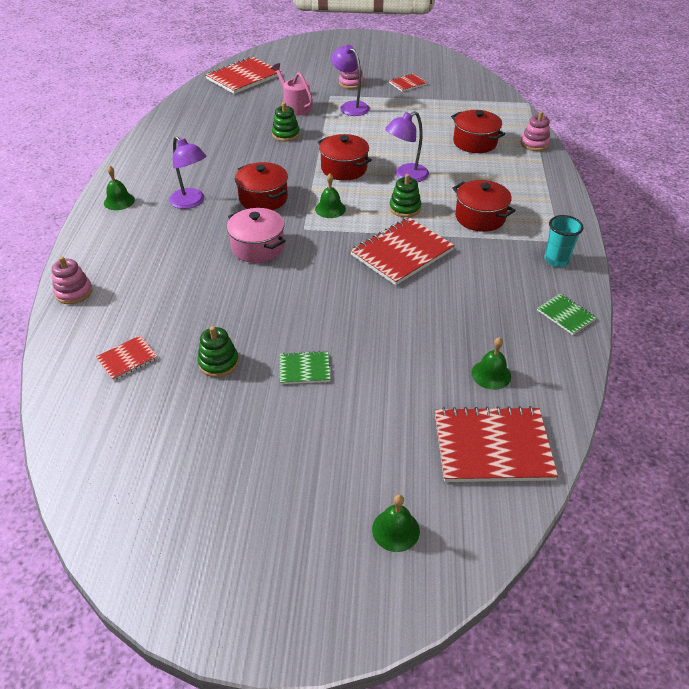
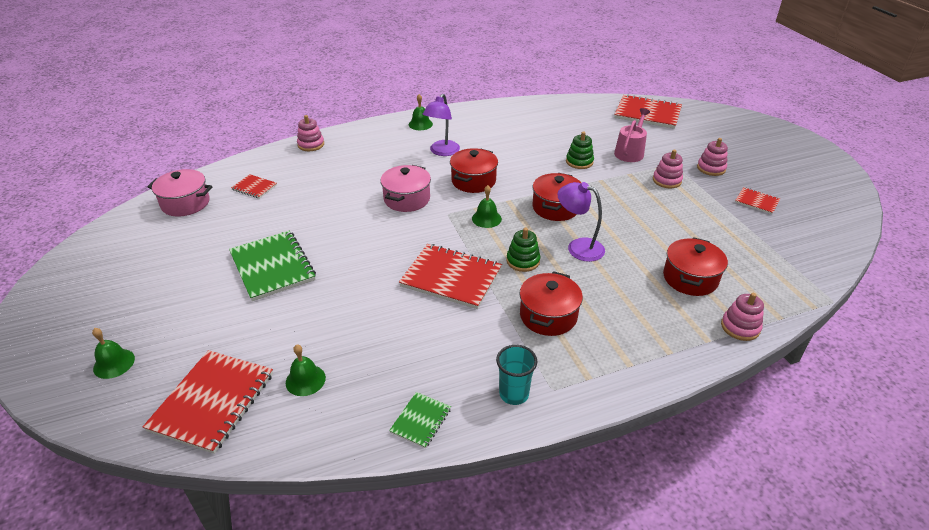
camera: 65 degrees right, 5 degrees down
green stacking toy [198,326,239,377] -> none
green notebook [280,351,330,384] -> green notebook [229,230,316,301], size x1.99
purple lamp [331,45,370,116] -> pink stacking toy [653,150,683,188]
red notebook [435,406,558,482] -> red notebook turned 45 degrees clockwise [143,350,273,454]
none -> pink pot [147,169,213,217]

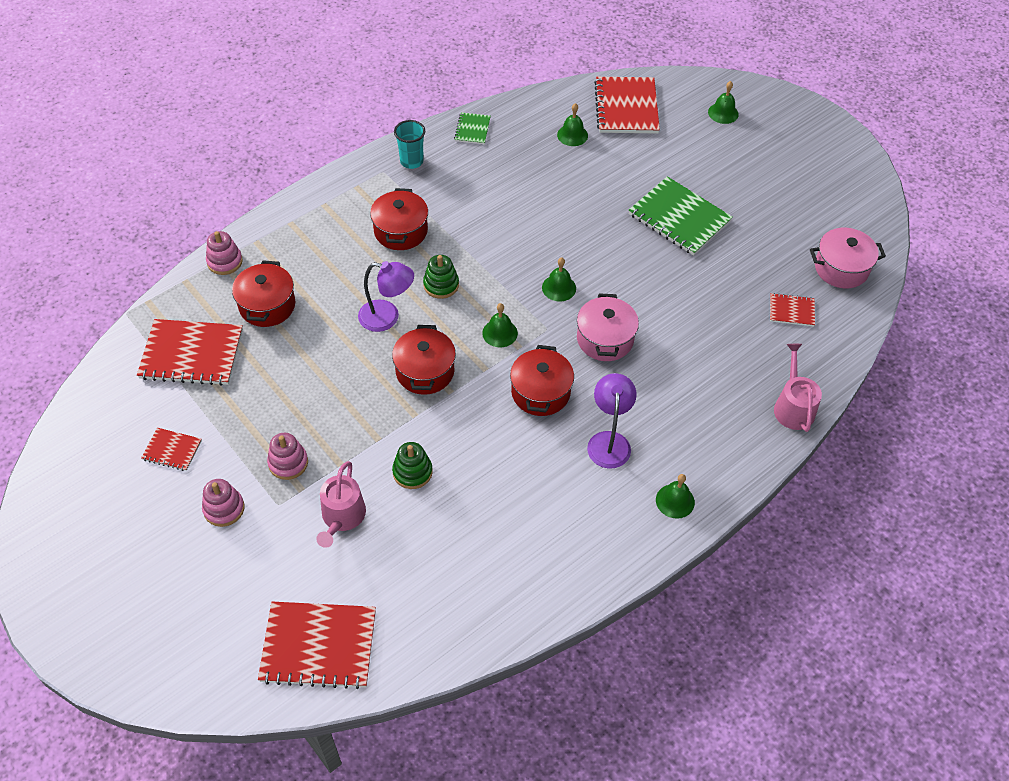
camera: 160 degrees right, 15 degrees up
pink stacking toy [297,115,324,151] -> pink watering can [774,344,822,432]
red notebook [399,244,502,309] -> red notebook moved to [137,319,243,386]
none -> green bell [542,258,576,301]

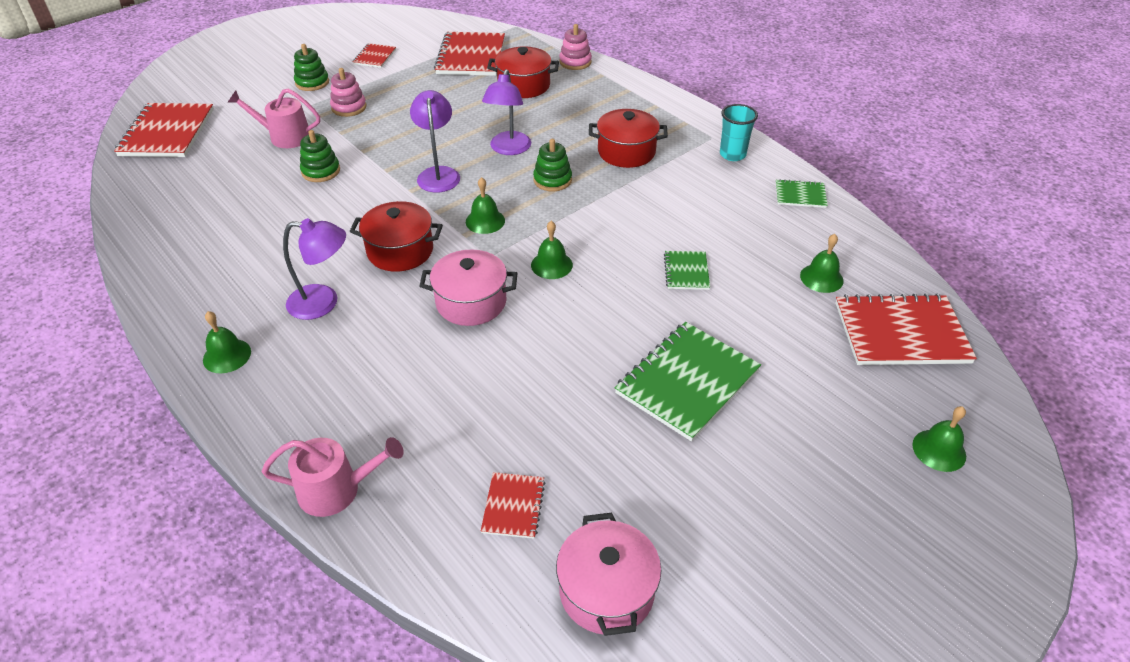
camera: 90 degrees right, 10 degrees down
pink stacking toy [202,479,244,527] -> green stacking toy [294,44,329,91]
red pot [392,325,456,395] -> purple lamp [410,90,460,192]
none -> green notebook [664,251,710,290]

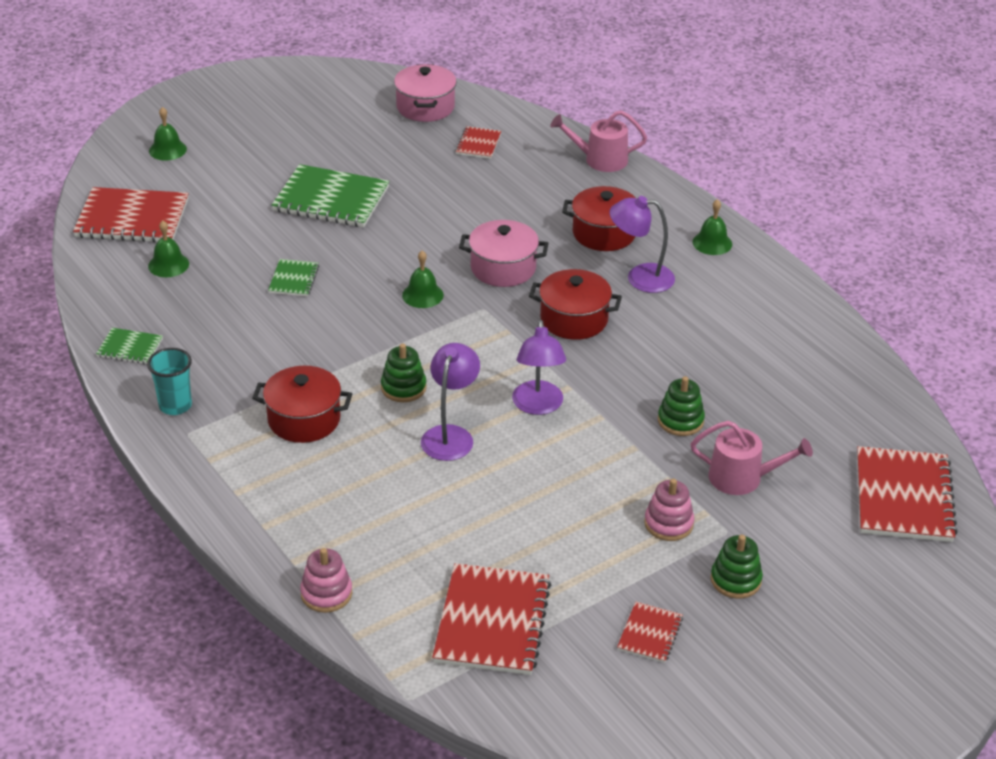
camera: 175 degrees left, 5 degrees down
green bell [466,177,505,234] -> none
red pot [487,46,559,98] -> red pot moved to [562,186,636,251]
green notebook [615,322,761,441] -> green notebook turned 60 degrees clockwise [272,164,389,227]

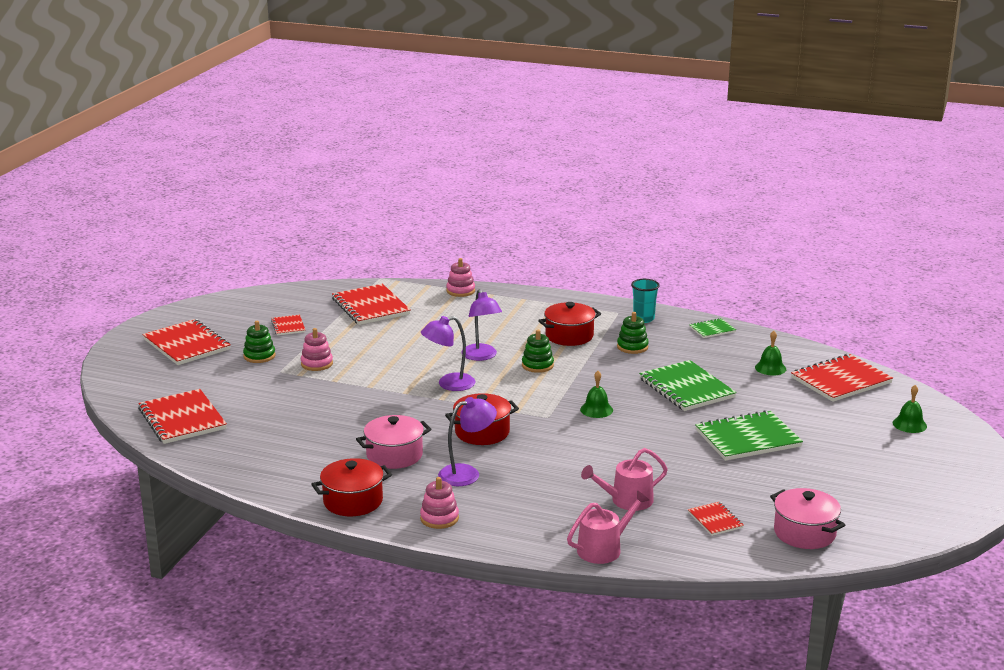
camera: 145 degrees right, 15 degrees down
green notebook [268,259,319,296] -> green notebook [639,360,737,411], size x1.99
pink pot [459,220,548,287] -> pink pot moved to [356,415,431,469]
purple lamp [512,320,566,415] -> purple lamp turned 75 degrees counterclockwise [421,316,475,391]
red pot [562,186,636,251] -> red pot moved to [311,458,392,516]
green stacking toy [658,376,705,436] -> green stacking toy moved to [617,312,649,354]
pink watering can [690,421,813,495] -> pink watering can moved to [581,448,668,511]
green bell [693,199,732,255] -> pink stacking toy [420,477,459,529]
none -> red notebook [142,319,231,365]

